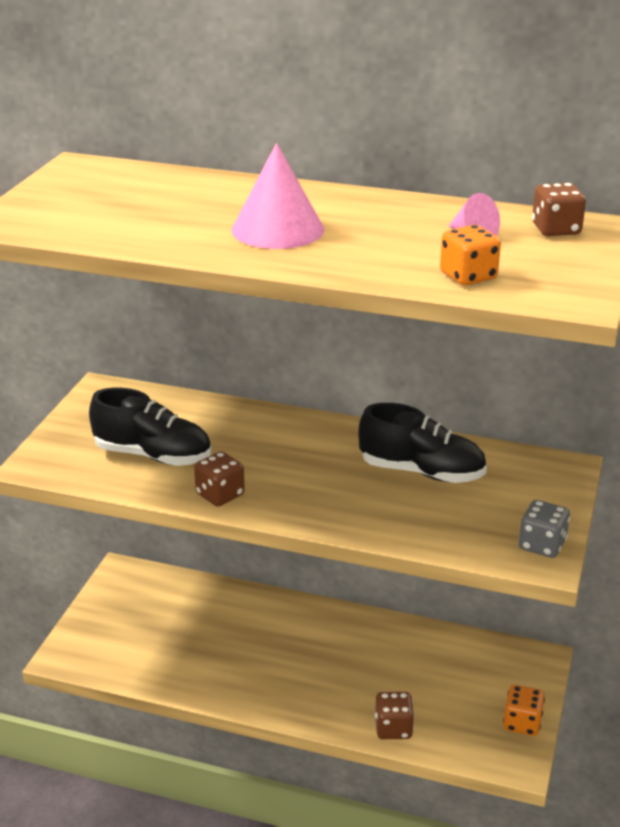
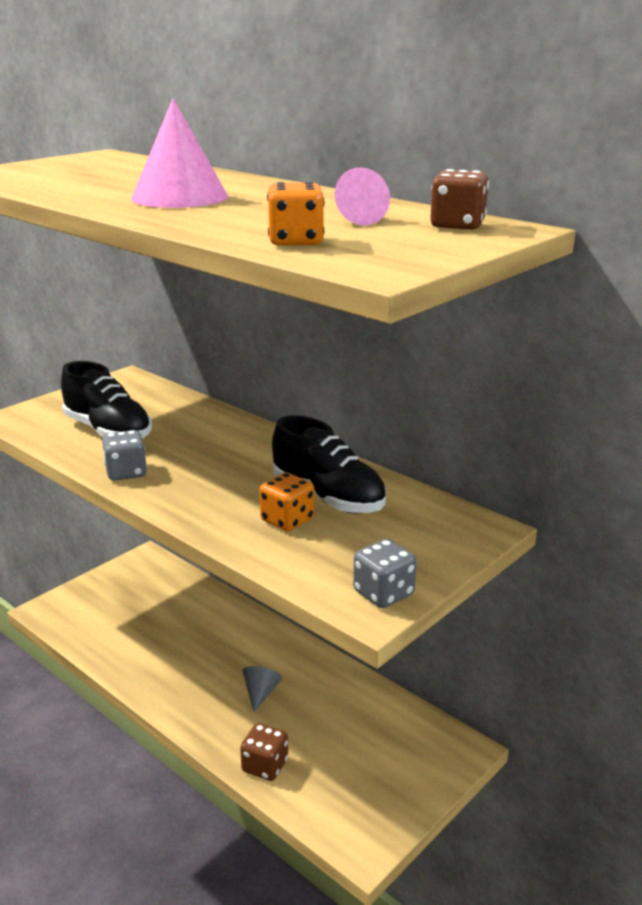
camera: 25 degrees right, 5 degrees down
brown dice [194,451,245,507] -> grey dice [102,430,147,481]
orange dice [503,685,545,736] -> orange dice moved to [259,472,314,531]
none -> grey cone [243,666,282,712]

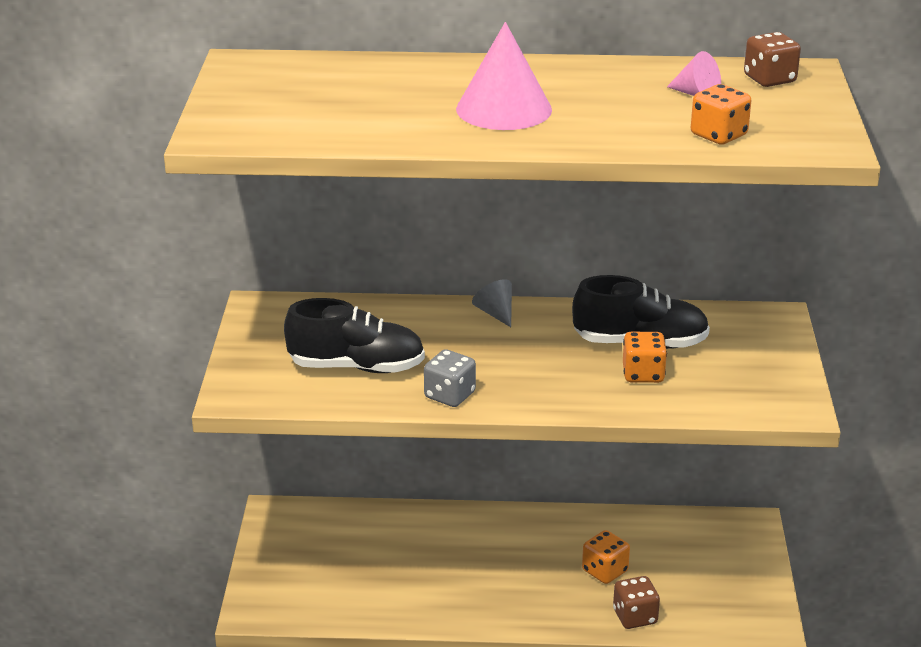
camera: 40 degrees left, 5 degrees up
grey cone [243,666,282,712] -> grey cone moved to [472,279,512,327]
grey dice [353,539,417,608] -> none
none -> orange dice [582,530,630,584]

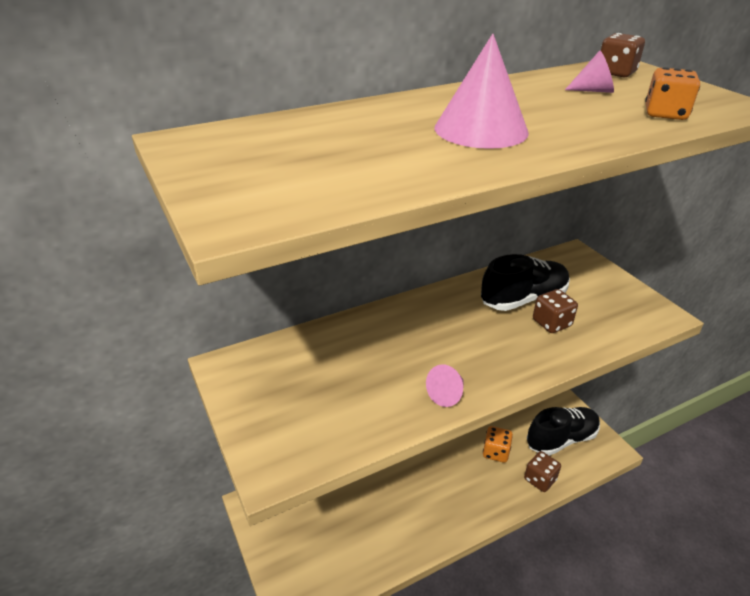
camera: 30 degrees left, 5 degrees up
black shoe [284,298,425,373] -> black shoe moved to [527,407,600,456]
grey dice [424,349,476,407] -> pink cone [426,364,464,407]
grey cone [472,279,512,327] -> none
orange dice [623,332,667,383] -> brown dice [533,289,578,333]

